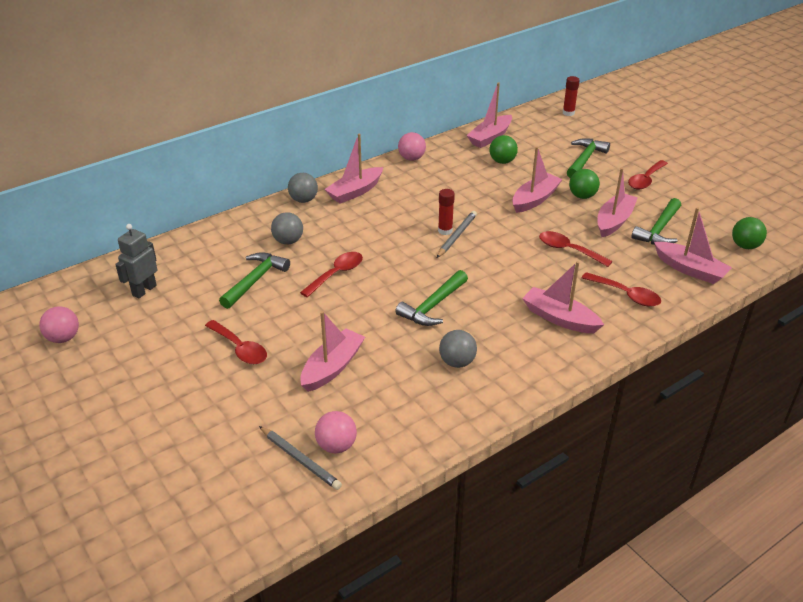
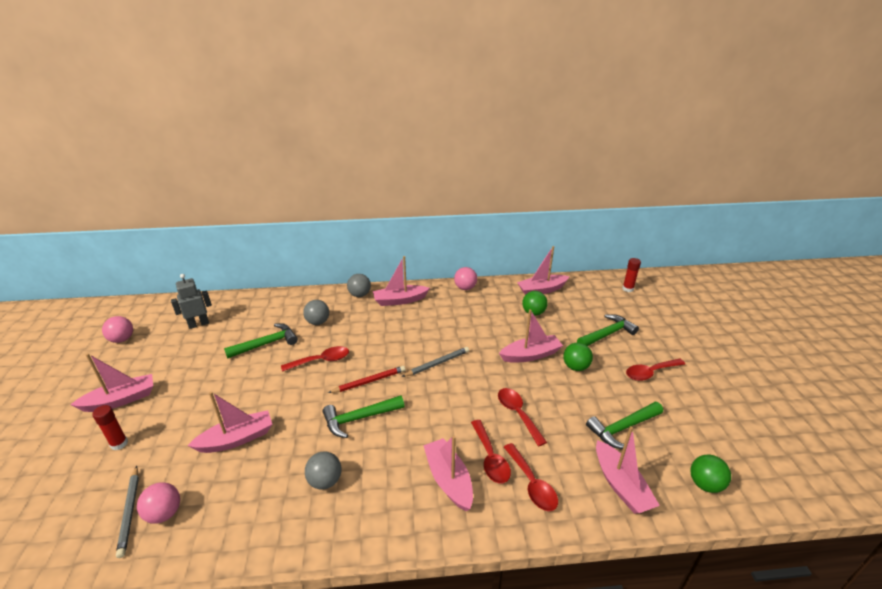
camera: 30 degrees right, 5 degrees down
red spoon [205,320,267,364] -> red spoon moved to [471,420,511,484]
red glue stick [438,189,455,235] -> red glue stick moved to [92,405,128,450]
pink boat [597,168,638,237] -> pink boat moved to [70,353,153,412]
none -> red pencil [328,366,405,393]

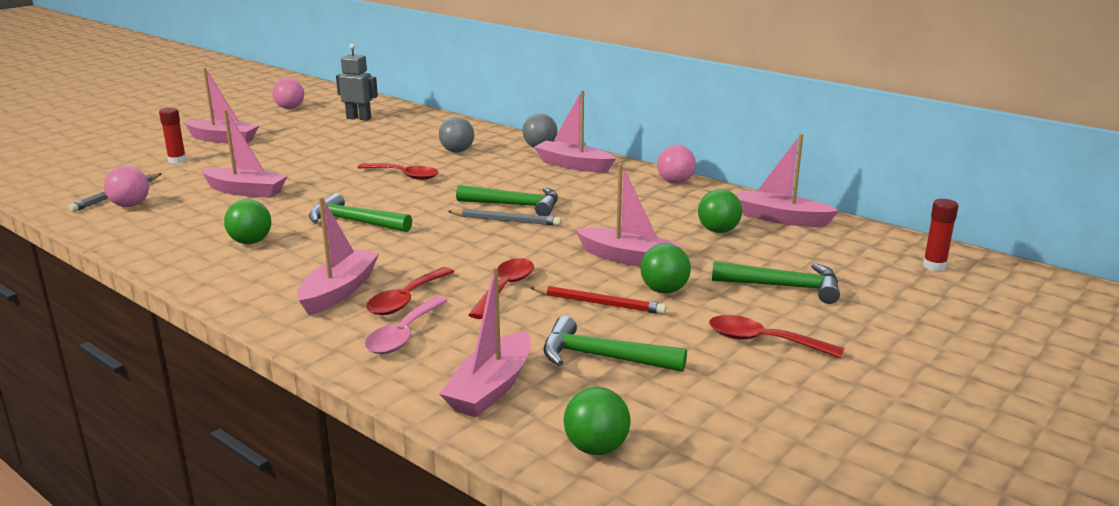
camera: 45 degrees right, 10 degrees down
green hammer [224,323,298,359] -> green hammer moved to [456,185,558,216]
grey ball [305,451,342,490] -> green ball [224,199,271,244]
red pencil [328,366,405,393] -> red pencil moved to [530,286,666,315]
red spoon [504,443,558,511] -> pink spoon [365,296,448,354]

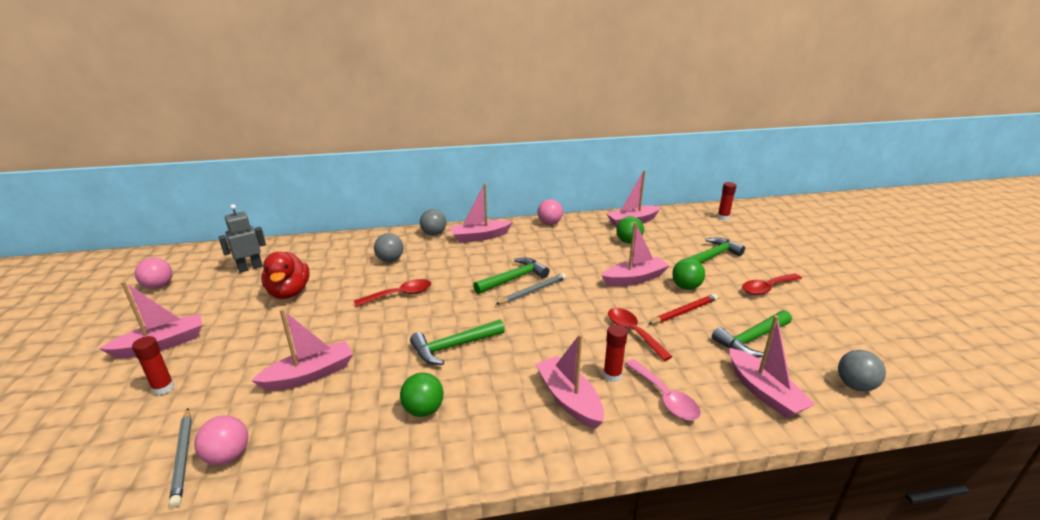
camera: 50 degrees left, 5 degrees up
red spoon [366,267,454,315] -> red glue stick [603,325,628,382]
green ball [563,387,631,455] -> grey ball [838,350,886,391]
none -> red duck [261,252,310,299]

